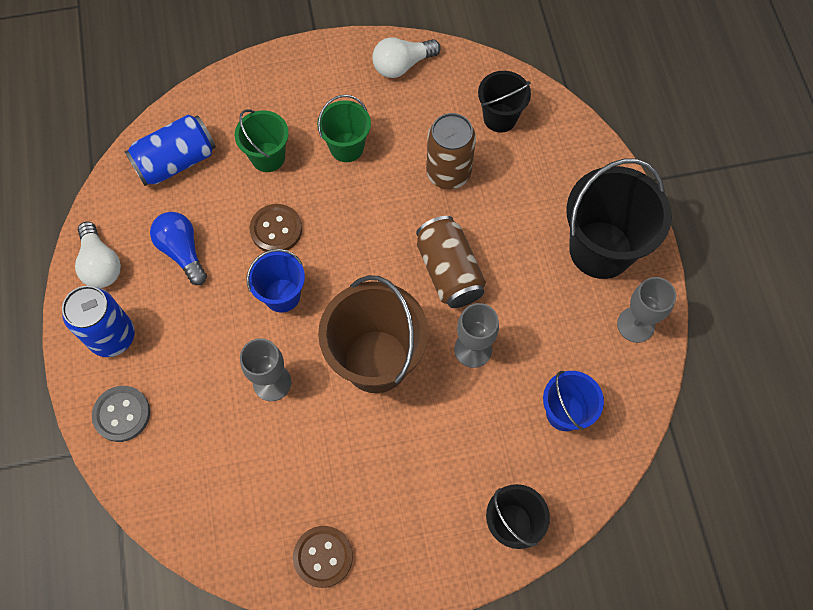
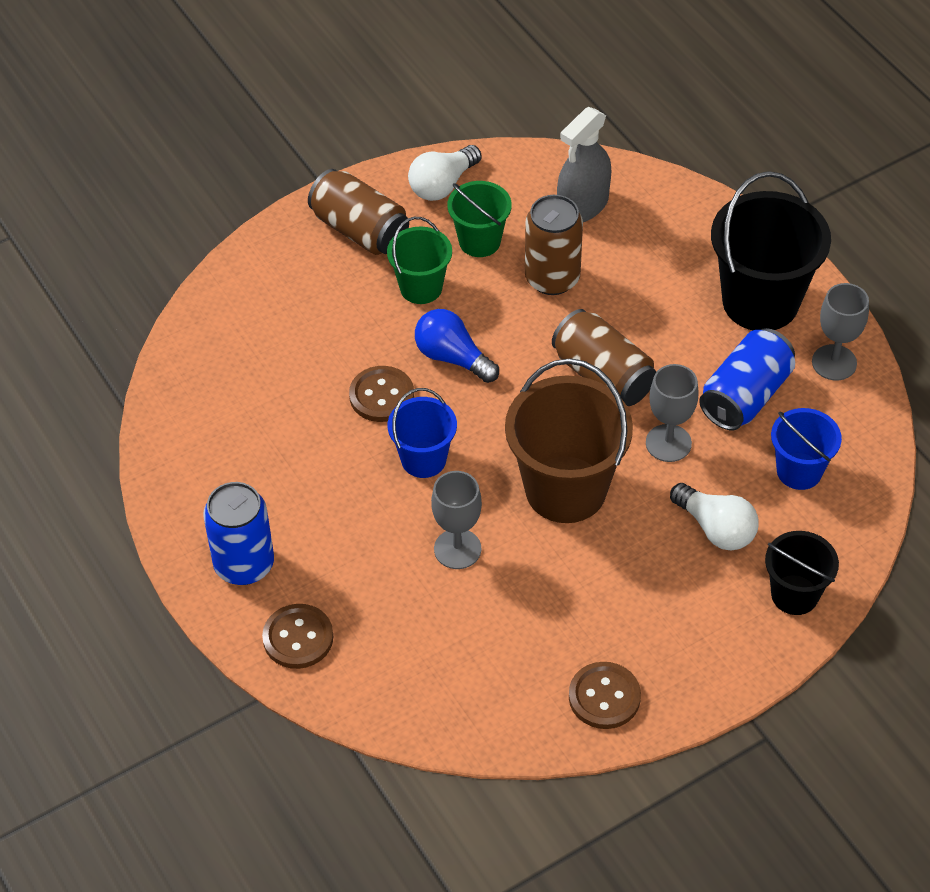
camera: 20 degrees left, 15 degrees down
white light bulb [75,222,121,288] -> white light bulb moved to [670,483,758,551]
grey button [92,386,150,442] -> brown button [262,604,333,669]
blue can [124,115,216,186] -> blue can moved to [699,328,795,430]
blue light bulb [150,212,207,285] -> blue light bulb moved to [415,309,499,383]
green bucket [235,110,289,172] -> green bucket moved to [447,181,512,257]
black bucket [478,71,531,133] -> grey spray bottle [557,107,611,222]
none -> brown can [308,169,409,255]

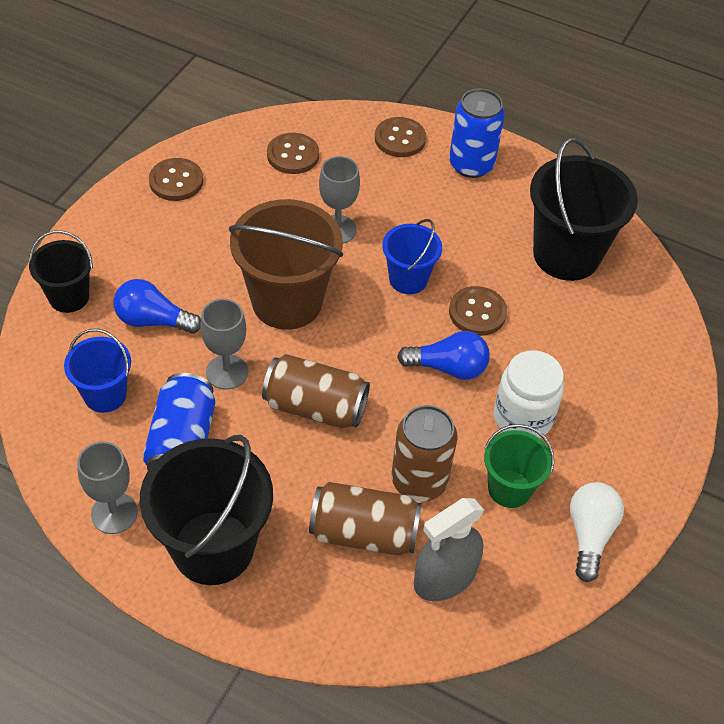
camera: 145 degrees right, 0 degrees up
brown can [308,169,409,255] -> brown can moved to [309,482,422,556]
green bucket [387,217,452,304] -> white jar [494,350,564,438]
grey spray bottle [557,107,611,222] -> grey spray bottle turned 135 degrees counterclockwise [414,498,484,601]
white light bulb [670,483,758,551] -> blue light bulb [113,279,201,334]
none -> brown button [267,133,319,174]
none -> black bucket [530,138,638,281]

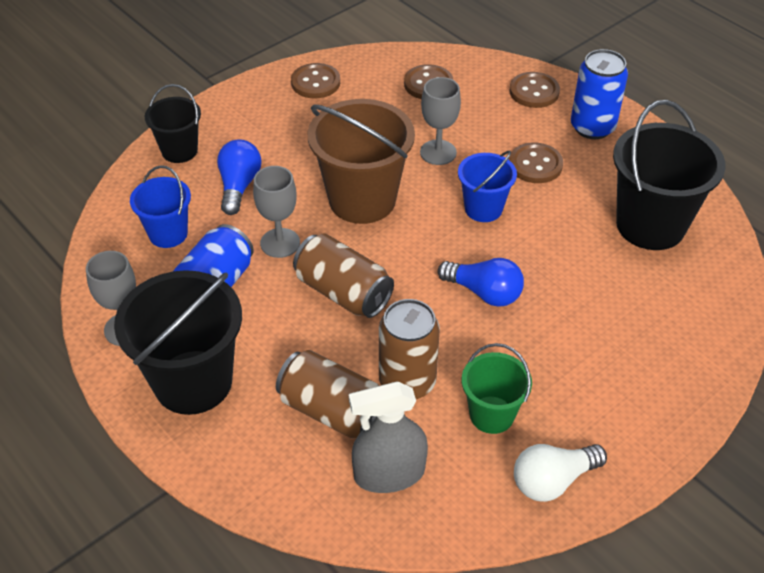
camera: 25 degrees right, 5 degrees down
blue light bulb [113,279,201,334] -> blue light bulb turned 60 degrees clockwise [217,139,261,215]
brown button [449,286,507,336] -> brown button moved to [509,142,563,183]
white jar [494,350,564,438] -> none
white light bulb [570,482,624,582] -> white light bulb turned 150 degrees counterclockwise [514,444,607,502]

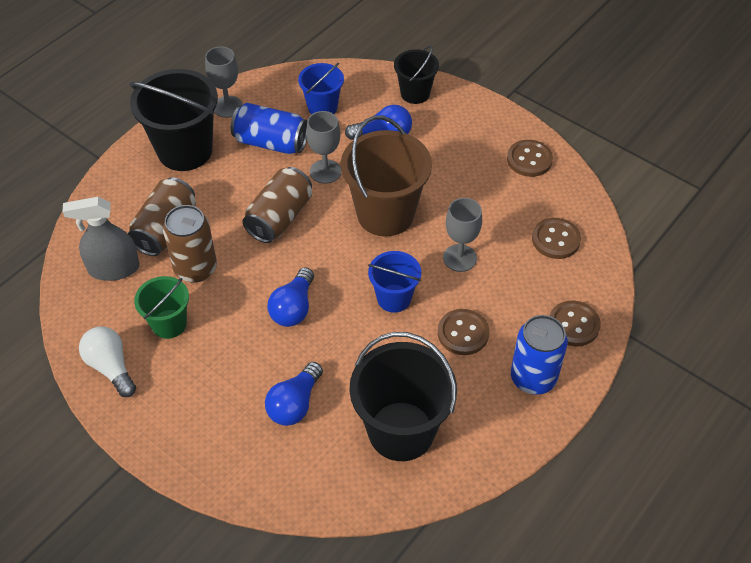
camera: 80 degrees right, 5 degrees up
grey spray bottle [349,381,428,493] -> grey spray bottle turned 75 degrees counterclockwise [63,197,140,281]
none -> blue light bulb [265,362,323,426]

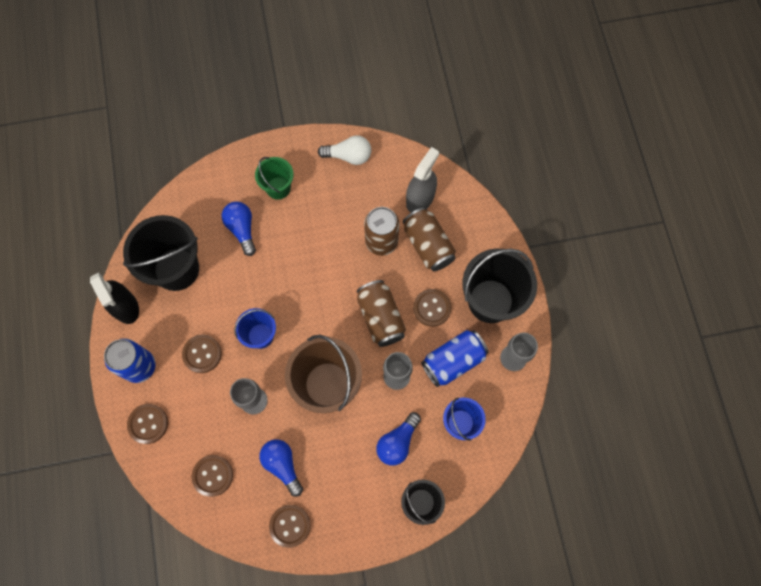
camera: 130 degrees right, 20 degrees up
green bucket [134,276,189,339] -> green bucket moved to [255,157,294,200]
blue light bulb [267,267,314,327] -> blue light bulb moved to [259,439,303,497]
none -> black spray bottle [90,272,139,324]
none -> brown button [413,289,451,327]

